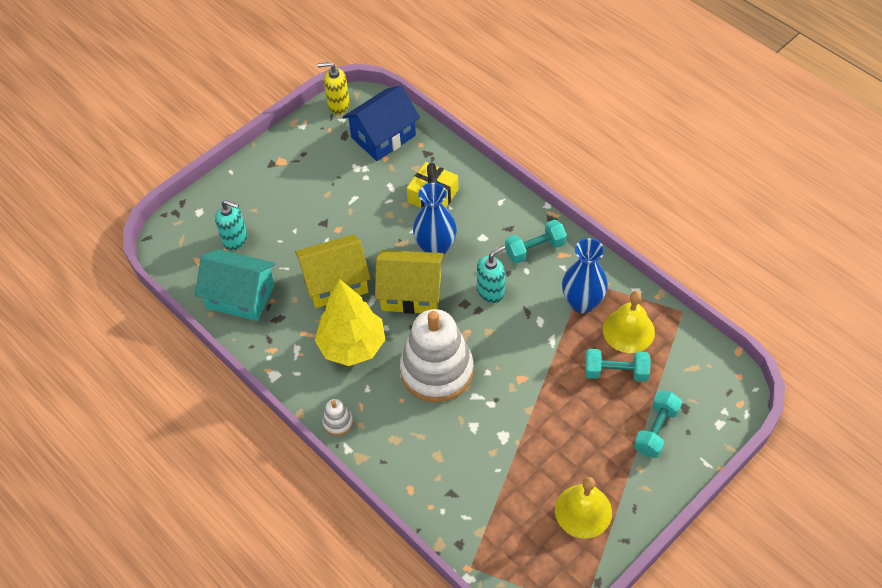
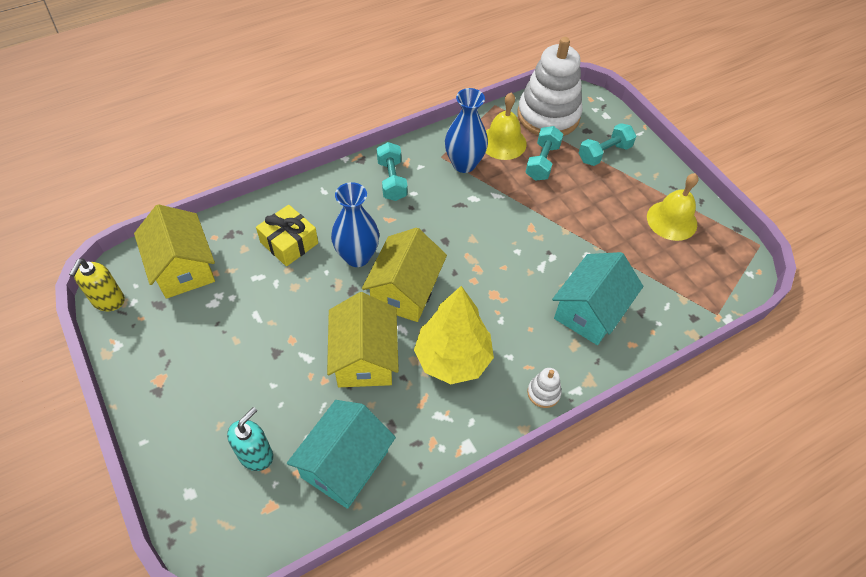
camera: 80 degrees left, 0 degrees up
blue house [343,86,420,161] -> yellow house [134,204,215,299]
white stacking toy [400,309,473,402] -> white stacking toy moved to [518,37,583,136]
turquoise soap dispenser [477,246,505,303] -> none
turquoise dumbbell [634,391,682,458] -> turquoise dumbbell turned 75 degrees counterclockwise [579,123,636,166]
none -> turquoise house [552,252,643,345]

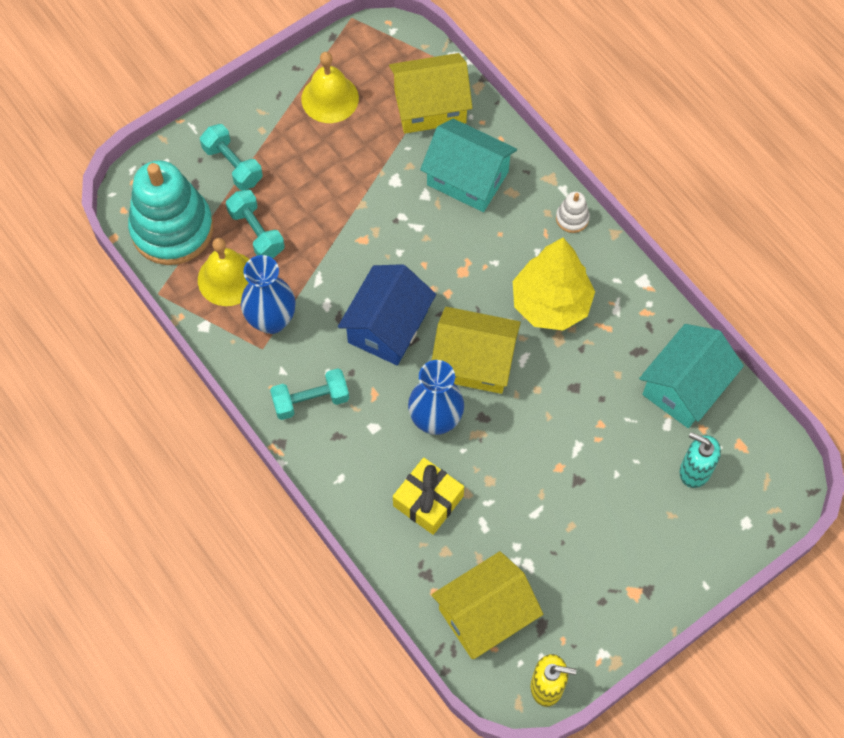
camera: 95 degrees left, 10 degrees up
turquoise house [287,400,396,509] -> turquoise house turned 75 degrees counterclockwise [639,324,744,428]
yellow house [327,292,399,387] -> yellow house moved to [389,53,473,133]
white stacking toy [518,37,583,136] -> turquoise stacking toy [128,160,213,265]
turquoise dumbbell [525,126,563,181] -> turquoise dumbbell turned 45 degrees clockwise [226,189,285,258]
none -> blue house [338,264,436,365]

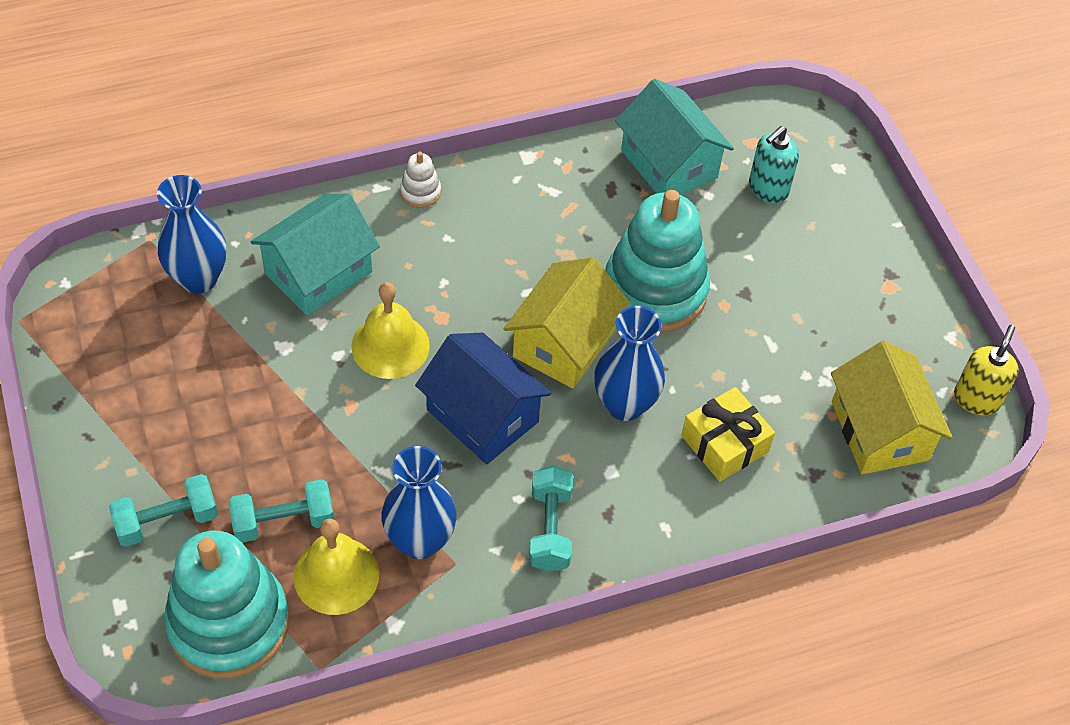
camera: 75 degrees left, 10 degrees down
yellow bell [301,52,359,123] -> yellow bell moved to [351,282,430,379]
yellow house [389,53,473,133] -> blue vase [157,175,226,294]
yellow tree [513,238,595,331] -> none
none -> turquoise stacking toy [605,190,710,332]

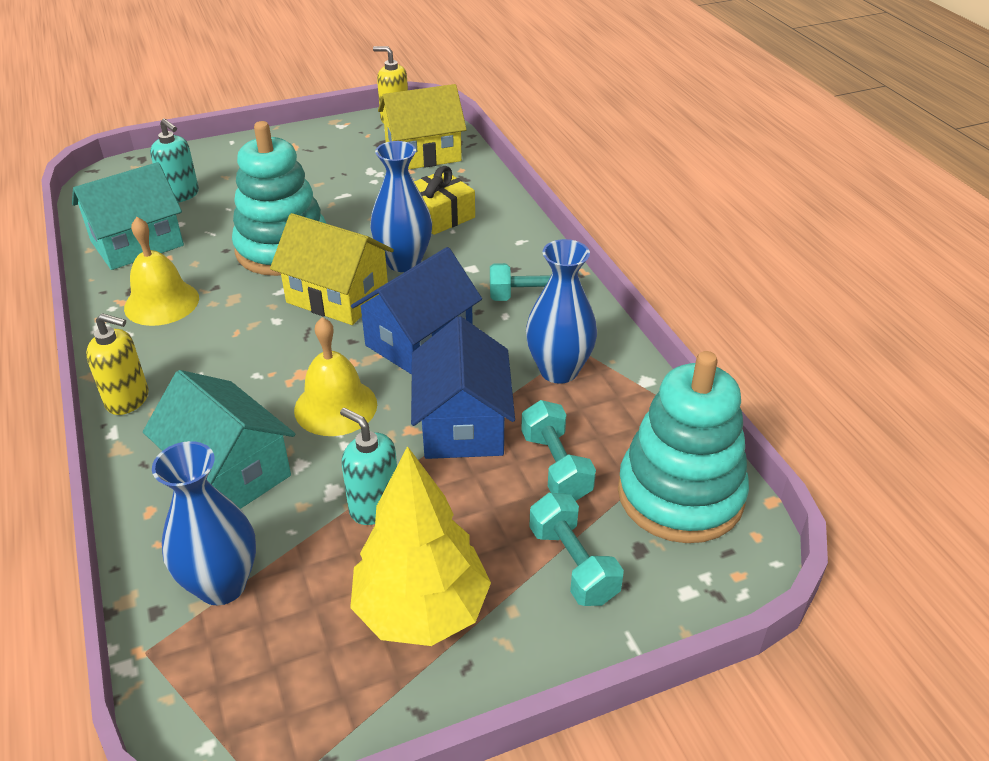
camera: 90 degrees left, 15 degrees down
yellow bell [293,518,379,615] -> yellow bell moved to [124,217,199,326]
white stacking toy [400,152,441,208] -> yellow soap dispenser [86,313,148,415]
none -> turquoise soap dispenser [340,408,397,525]
none -> yellow tree [350,446,491,646]
none -> blue house [411,316,515,459]

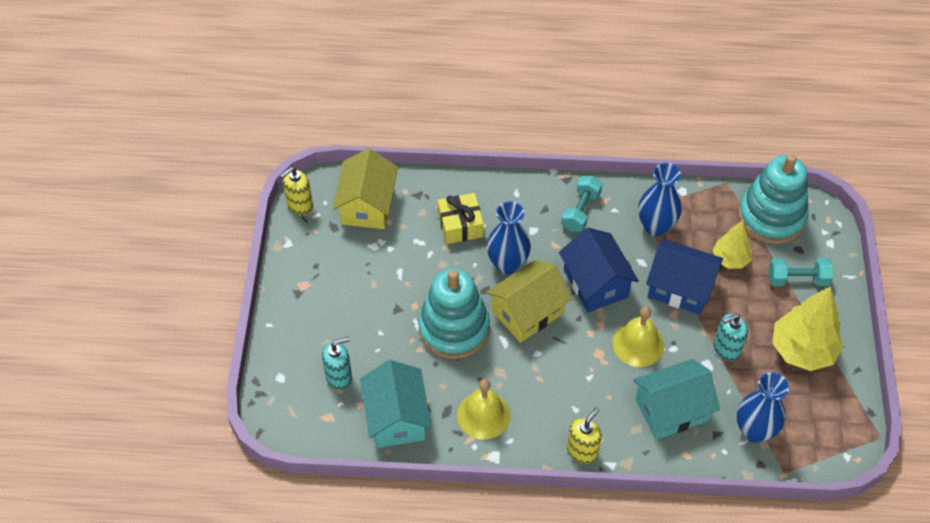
camera: 65 degrees left, 15 degrees up
turquoise dumbbell [521,400,596,501] -> yellow tree [713,220,752,269]

